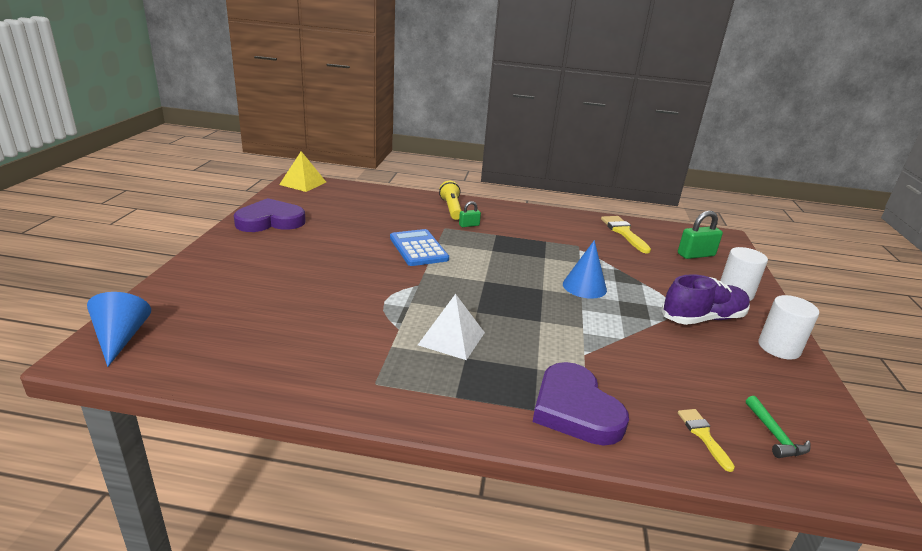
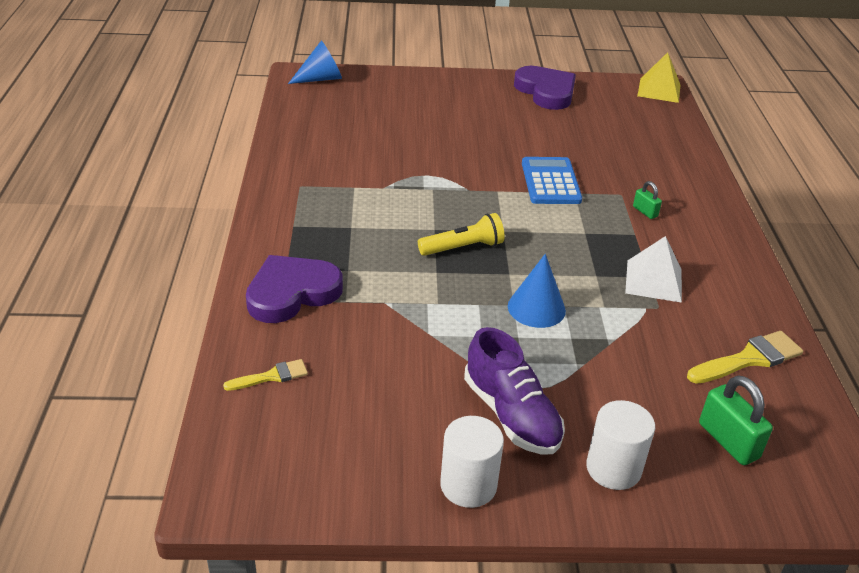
camera: 80 degrees right, 10 degrees up
blue calculator [390,229,449,266] -> blue calculator turned 60 degrees counterclockwise [522,157,582,204]
white pyramid [418,294,485,360] -> white pyramid moved to [625,236,682,303]
yellow flashlight [439,181,462,220] -> yellow flashlight moved to [418,213,504,256]
green hammer [746,396,811,458] -> none

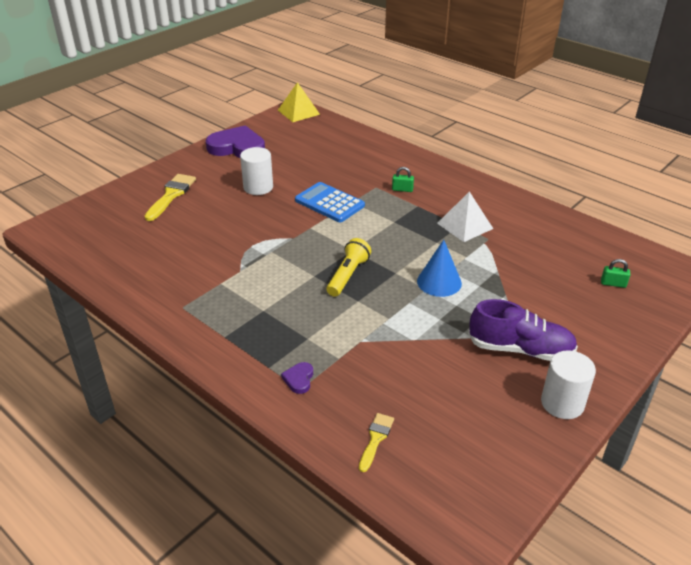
camera: 45 degrees left, 0 degrees up
purple heart [246,255,343,323] -> purple heart [281,362,313,394], size x0.42
blue cone [288,41,342,84] -> none
white cylinder [586,400,655,490] -> white cylinder moved to [240,147,273,195]
yellow brush [687,331,803,384] -> yellow brush moved to [145,174,196,221]
green padlock [699,375,773,465] -> green padlock [601,259,630,288], size x0.56

